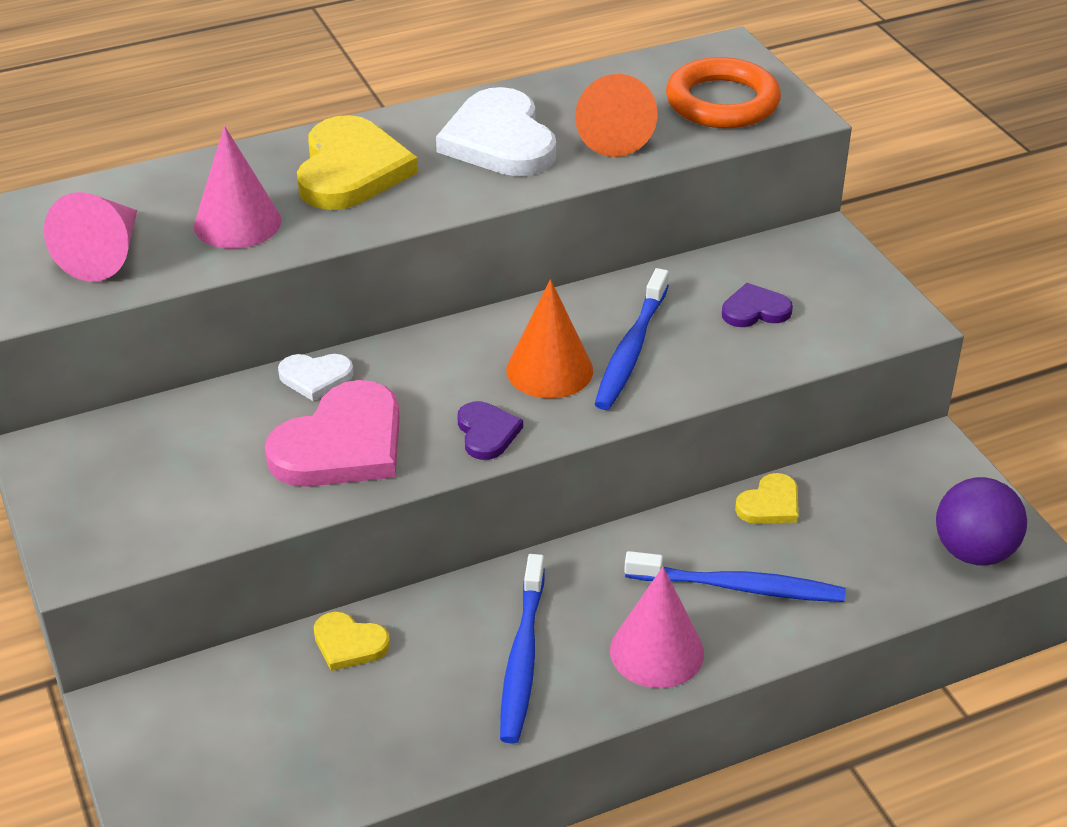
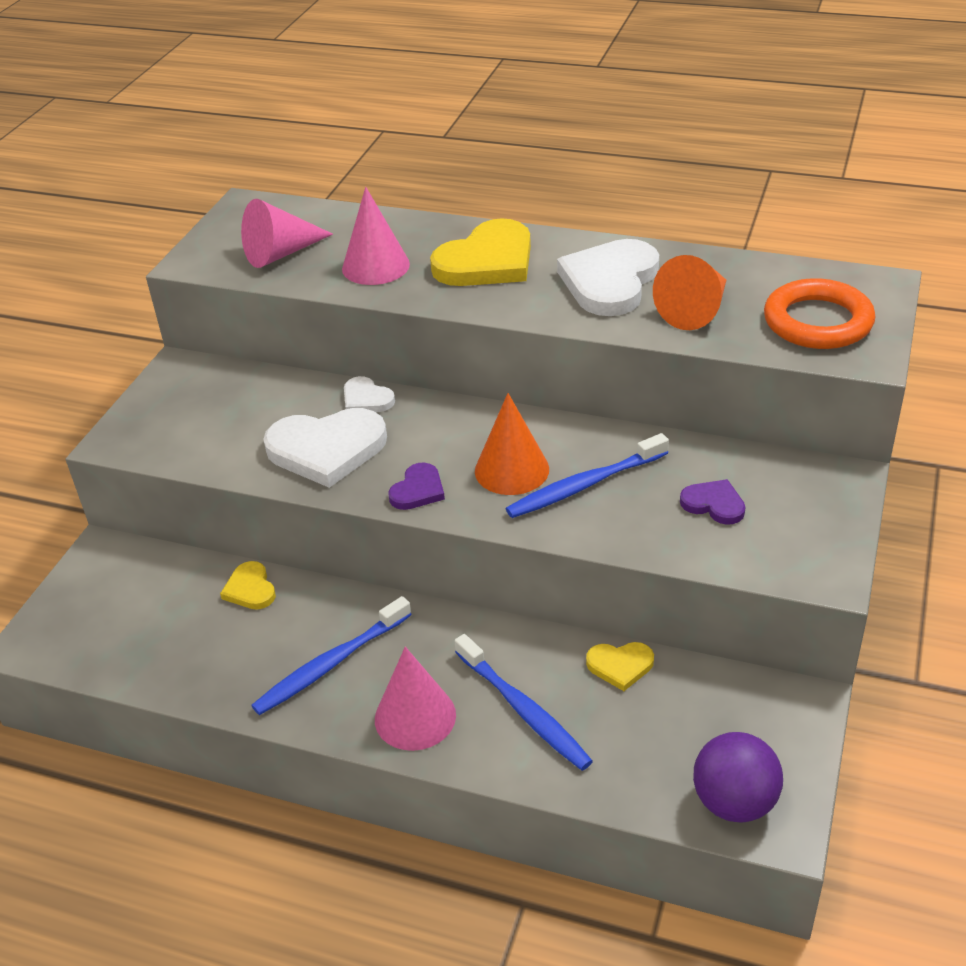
camera: 45 degrees right, 0 degrees up
pink heart [265,380,400,487] -> white heart [263,408,387,488]

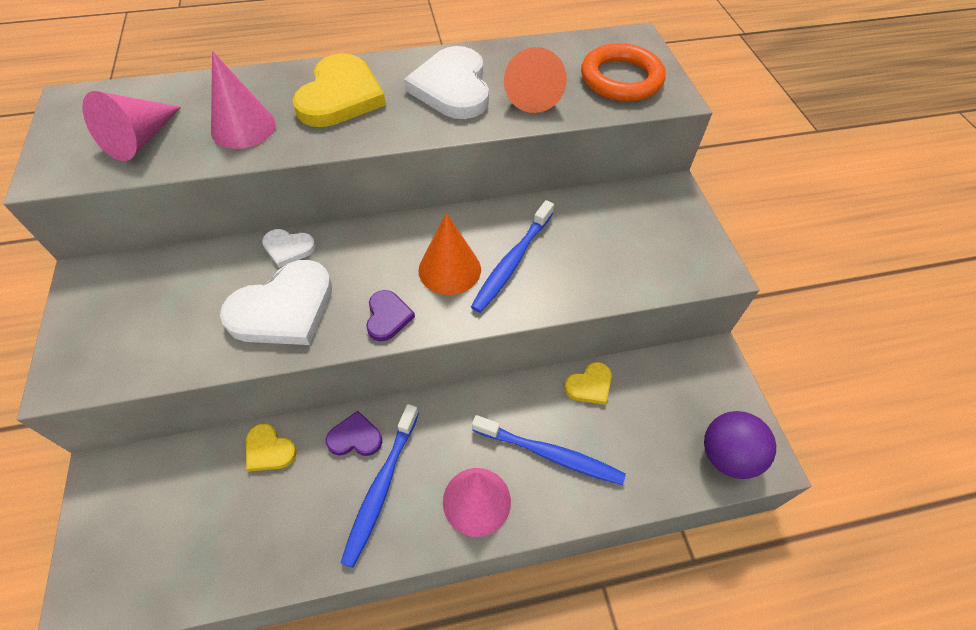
camera: 35 degrees left, 15 degrees up
purple heart [680,479,745,525] -> purple heart moved to [326,411,382,456]

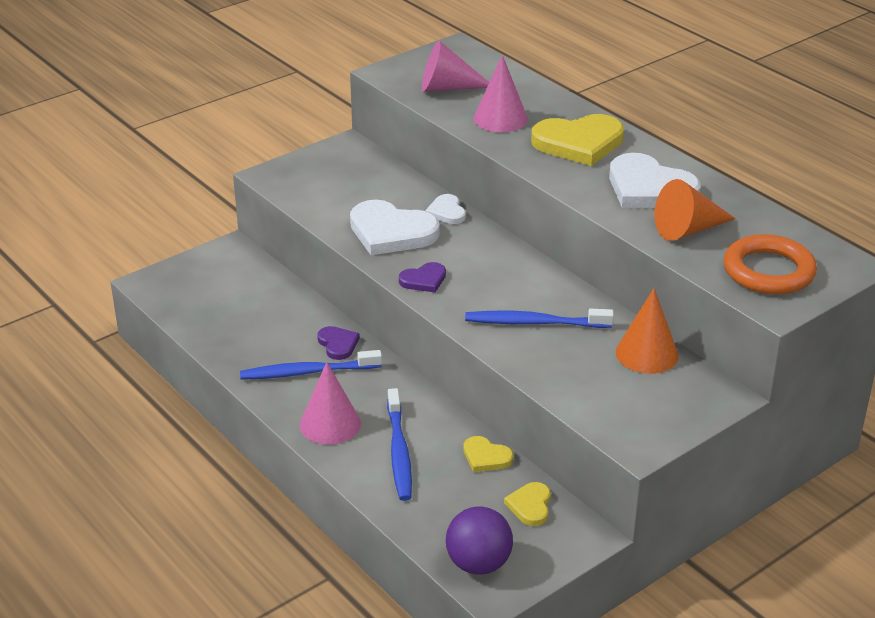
camera: 65 degrees right, 20 degrees down
yellow heart [246,423,297,471] -> yellow heart moved to [504,482,551,526]
white heart [404,46,489,119] -> white heart turned 105 degrees counterclockwise [609,153,701,208]
orange cone [419,213,481,295] -> orange cone moved to [616,288,679,374]

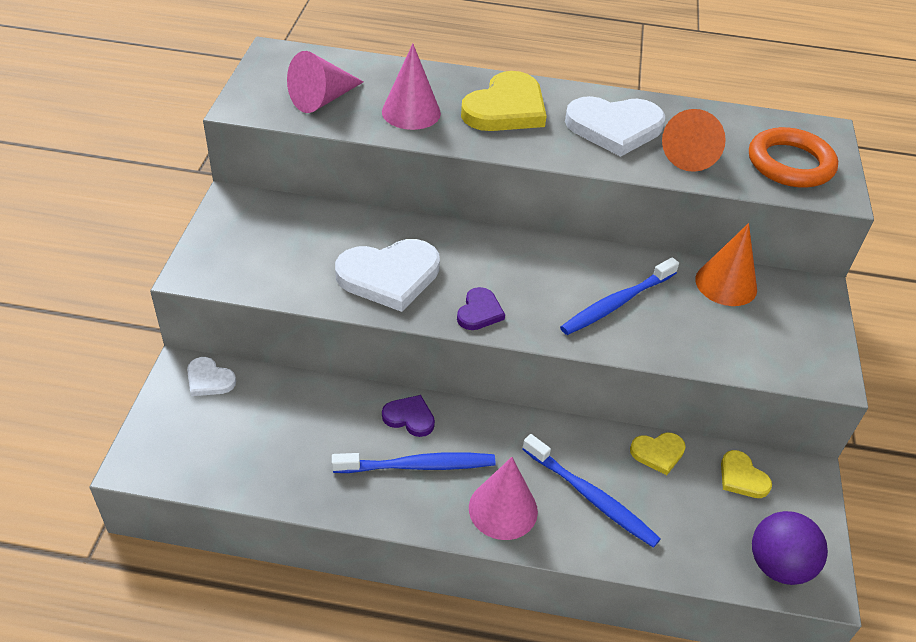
camera: 45 degrees left, 10 degrees up
blue toothbrush [240,350,382,380] -> blue toothbrush turned 135 degrees counterclockwise [332,452,496,473]
white heart [426,194,466,224] -> white heart moved to [187,357,236,396]

